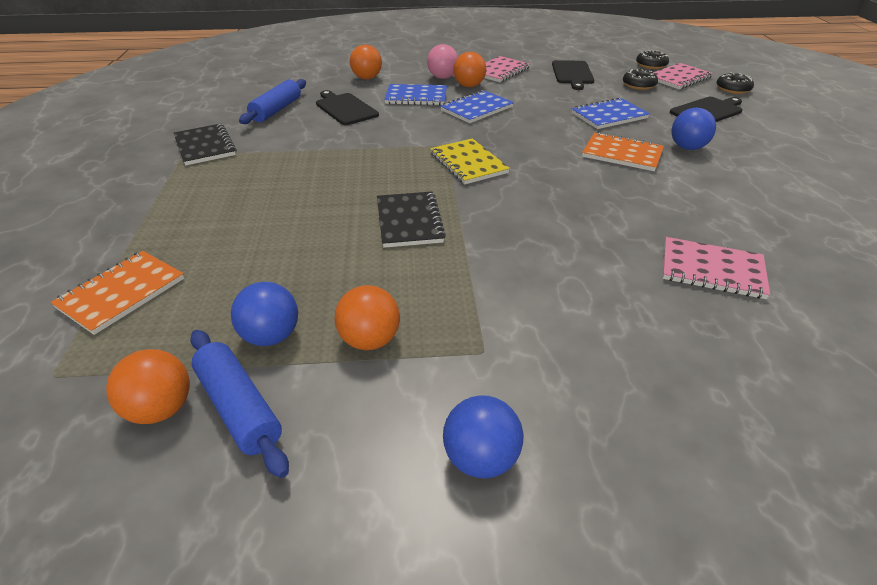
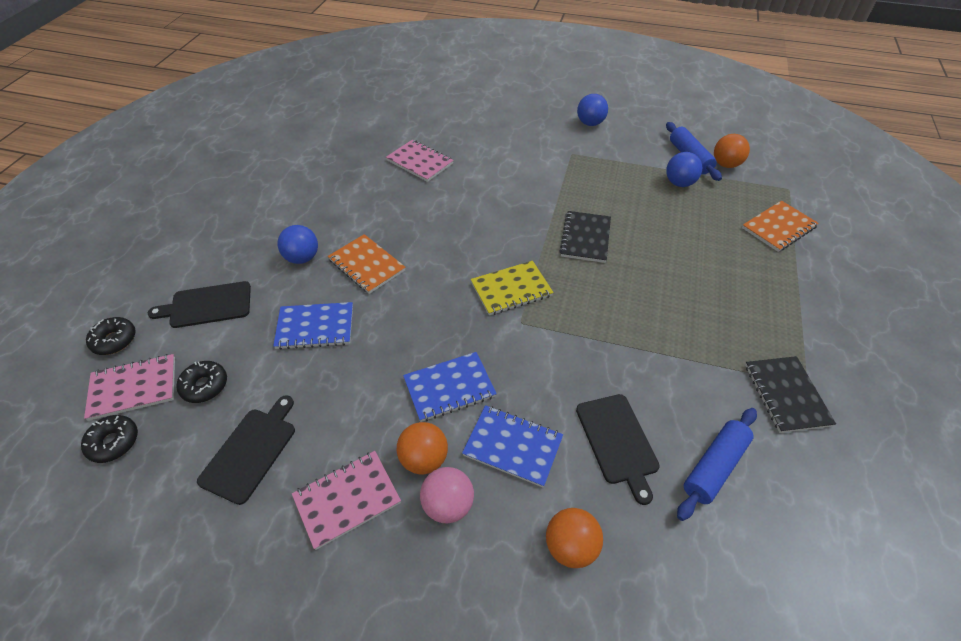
camera: 160 degrees left, 10 degrees up
orange ball [334,285,400,350] -> none
yellow notebook [430,138,510,184] -> yellow notebook turned 75 degrees clockwise [471,261,554,315]

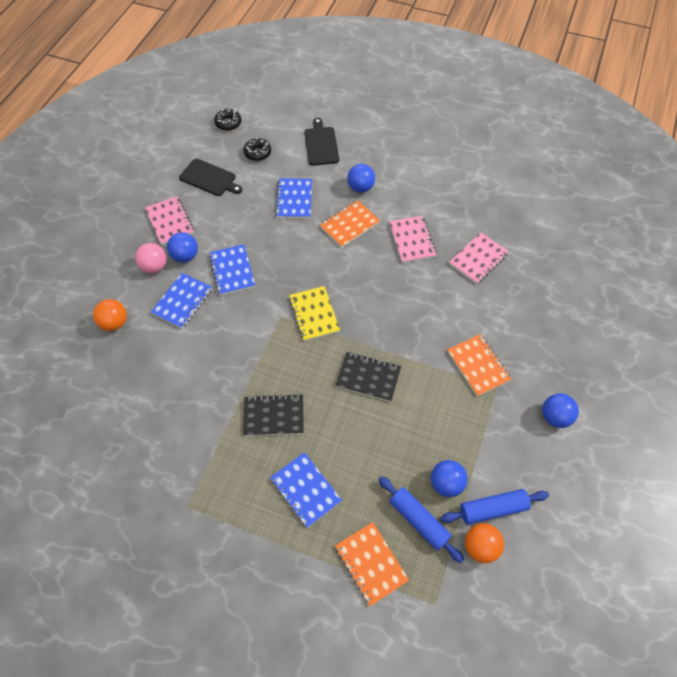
camera: 95 degrees right, 10 degrees up
pink notebook [84,354,175,421] -> pink notebook moved to [389,216,437,263]
black donut [86,317,136,355] -> none
orange ball [397,422,448,474] -> blue ball [167,232,198,263]
black cutting board [576,394,660,505] -> none
blue rolling pin [677,408,757,521] -> blue rolling pin moved to [378,476,464,563]
black notebook [745,356,836,433] -> black notebook moved to [243,394,304,436]
none -> blue notebook [270,452,342,528]
none -> orange notebook [447,335,511,396]

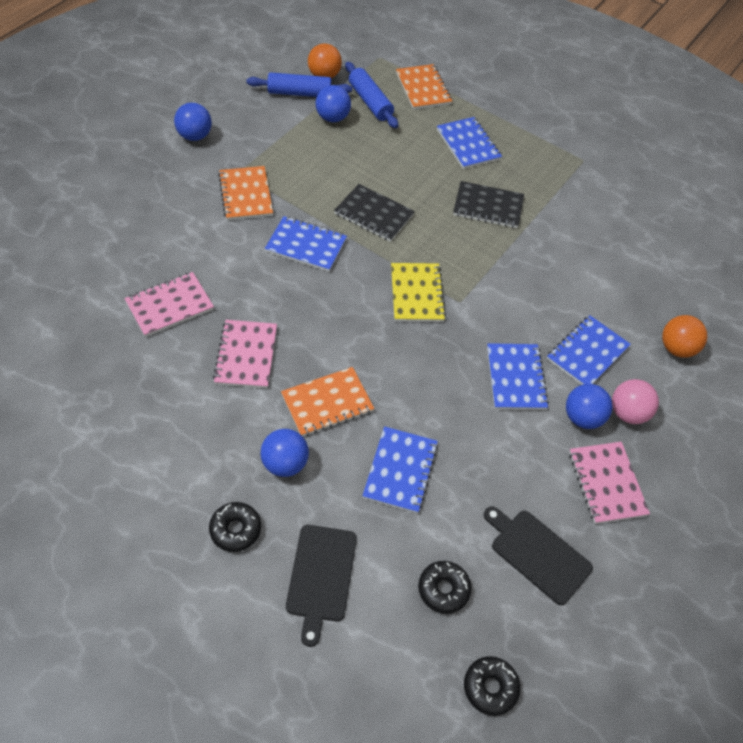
camera: 170 degrees left, 5 degrees down
none -> black donut [209,502,261,552]
none -> blue notebook [265,216,347,272]

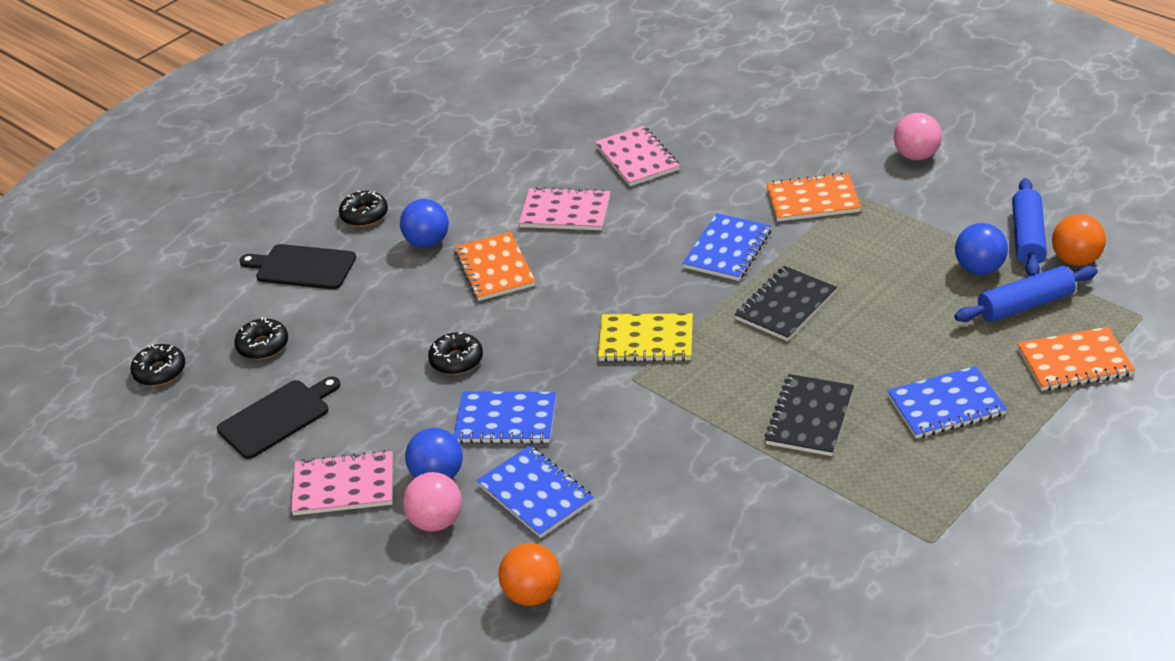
camera: 105 degrees right, 15 degrees down
blue ball [174,103,212,141] -> pink ball [894,113,942,160]
blue notebook [362,426,438,513] -> none
none -> black donut [428,332,483,375]

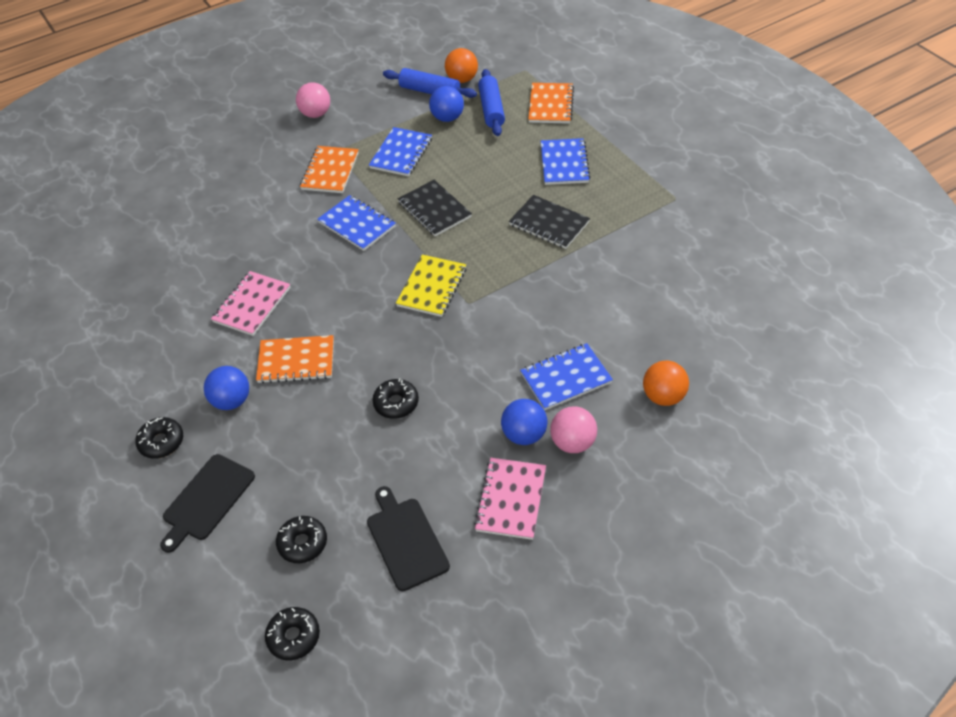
camera: 75 degrees left, 10 degrees up
blue notebook [454,392,556,444] -> blue notebook moved to [369,127,432,176]
pink notebook [595,126,680,186] -> none

